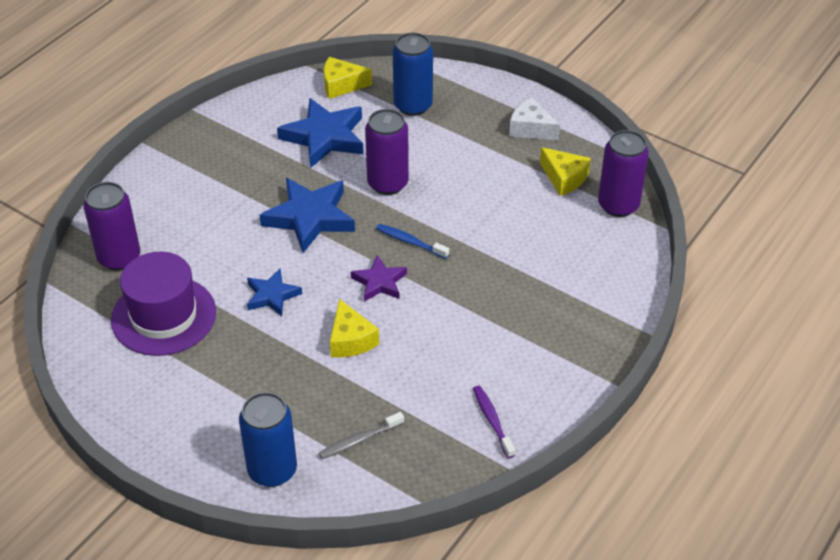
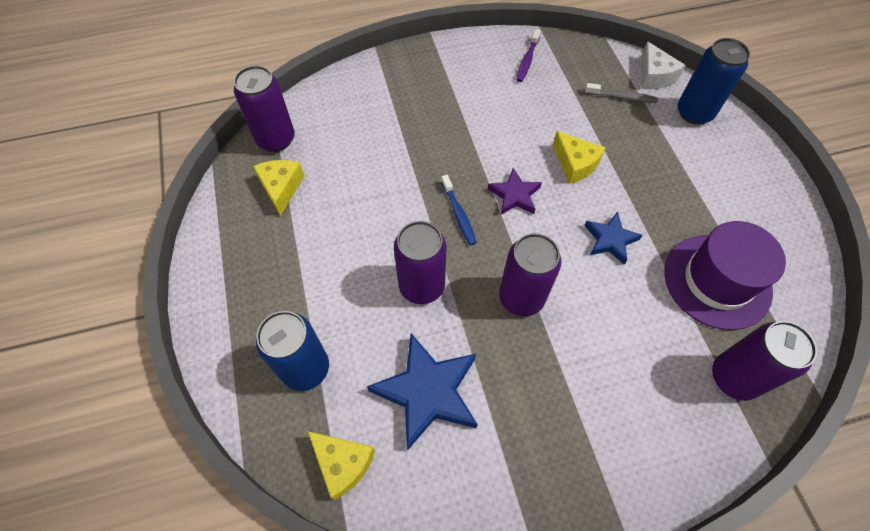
camera: 140 degrees left, 15 degrees up
blue star [259,178,355,253] -> purple can [499,233,561,316]
yellow cheese [330,299,379,357] -> yellow cheese turned 120 degrees clockwise [553,131,606,184]
white cheese [509,97,560,141] -> white cheese moved to [641,41,686,89]

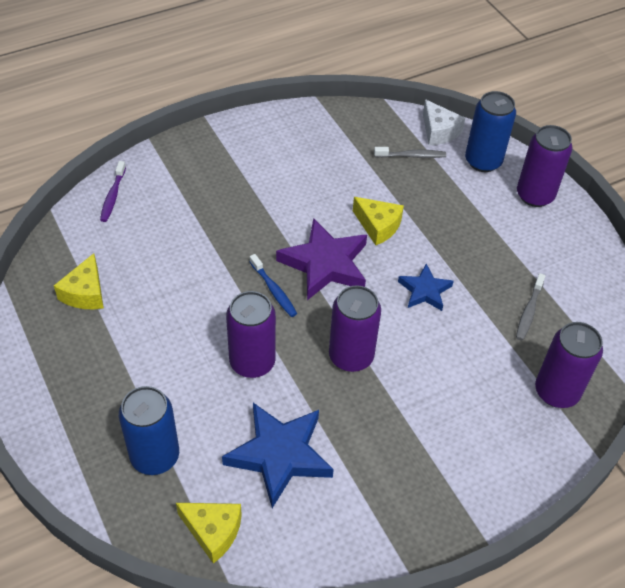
camera: 15 degrees left, 10 degrees down
purple can [234,66,295,152] -> purple can moved to [517,125,572,207]
yellow cheese [253,160,304,216] -> yellow cheese turned 150 degrees counterclockwise [54,253,104,309]
purple star [488,168,542,215] -> purple star [276,218,367,300], size x1.75
purple toothbrush [516,29,541,82] -> purple toothbrush moved to [100,161,126,222]
purple hat [664,221,786,330] -> grey toothbrush [516,273,546,341]

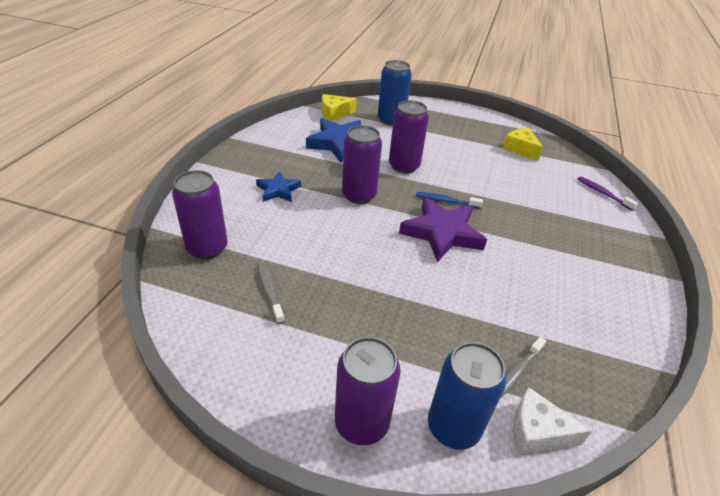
camera: 135 degrees right, 10 degrees down
yellow cheese [353,197,404,245] -> none
blue star [398,263,454,311] -> blue star moved to [256,171,301,202]

